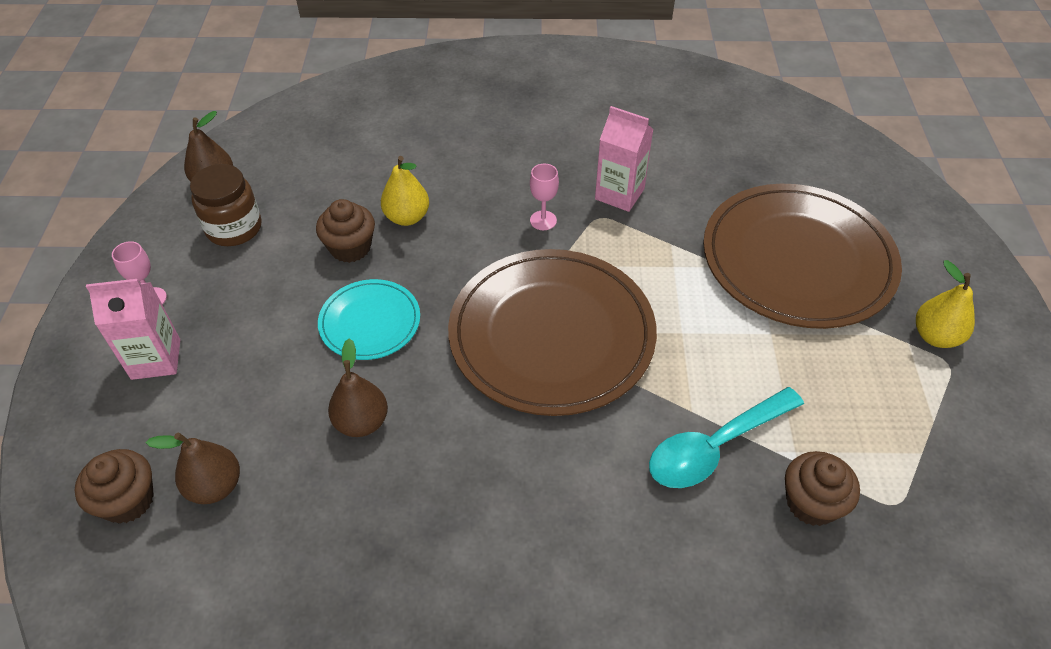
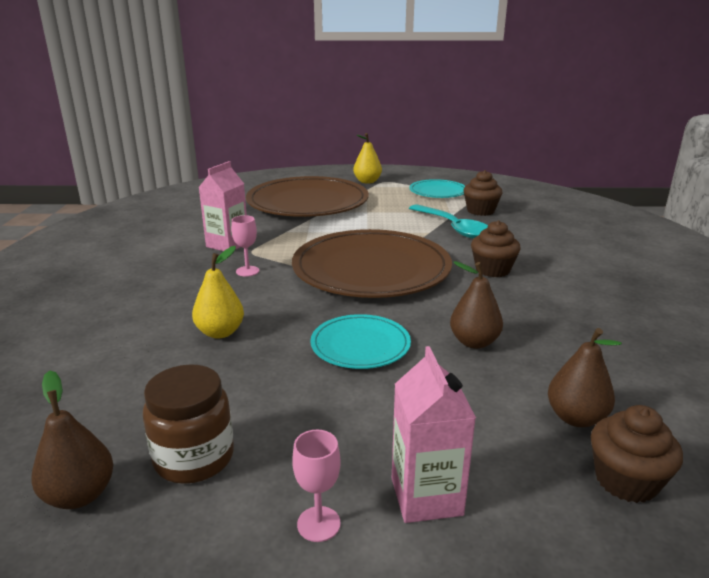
camera: 90 degrees left, 25 degrees down
brown cupcake [316,199,375,263] -> brown cupcake moved to [471,220,521,277]
none -> turquoise plate [409,179,465,198]

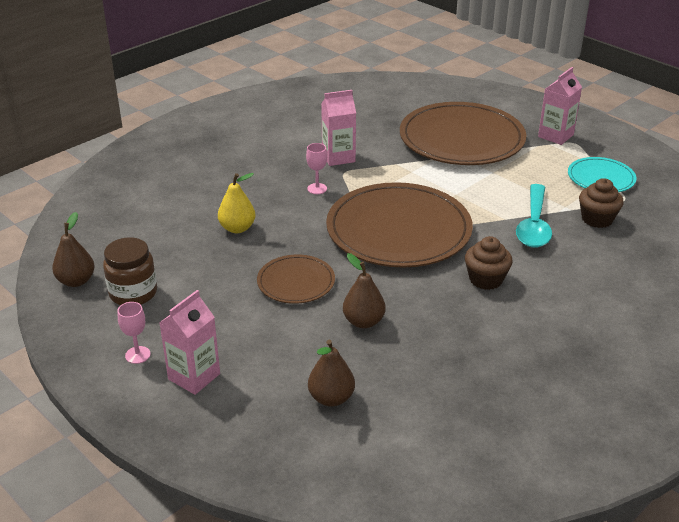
camera: 45 degrees right, 10 degrees up
turquoise plate [310,314,411,369] -> brown plate [257,255,335,304]
yellow pear [353,133,382,184] -> pink carton [538,67,582,145]
brown cupcake [591,405,683,503] -> none

